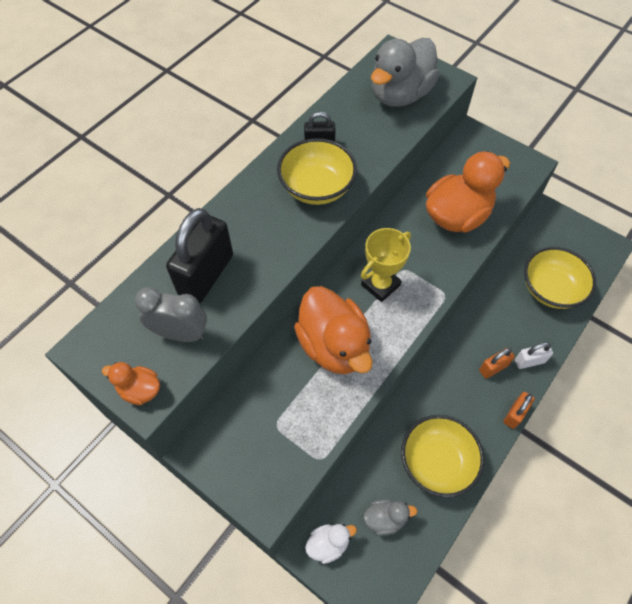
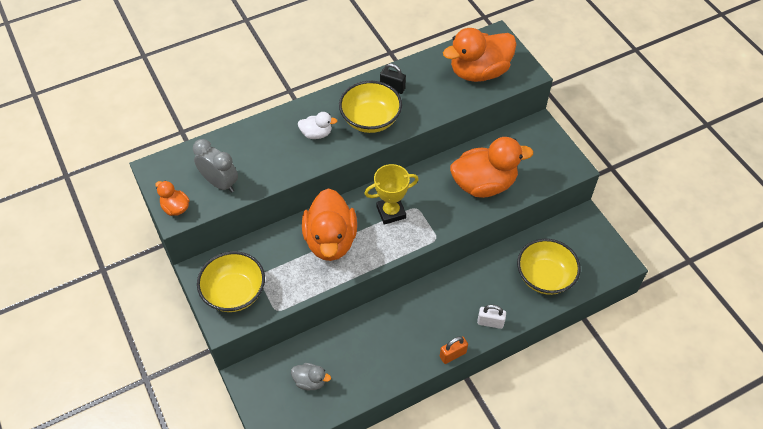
camera: 25 degrees right, 5 degrees down
black padlock [166,208,233,303] -> none
white duck [305,524,357,564] -> white duck moved to [298,112,337,139]
grey duck [371,38,439,107] -> orange duck [443,28,517,82]
yellow bowl [401,415,484,498] -> yellow bowl moved to [197,251,265,312]
orange padlock [479,348,515,379] -> none

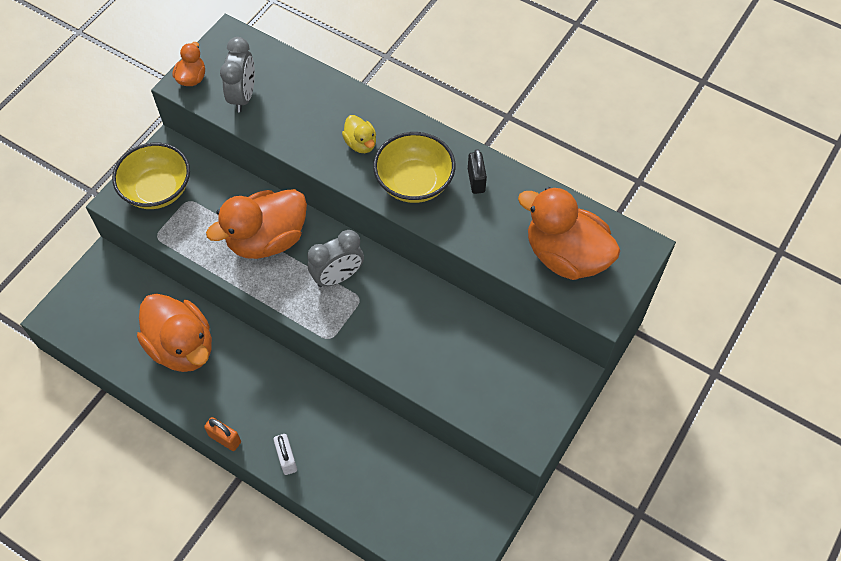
camera: 60 degrees right, 5 degrees up
grey duck [291,363,331,390] -> none
white duck [298,112,337,139] -> yellow duck [342,115,376,153]
yellow trophy [364,164,419,225] -> grey clock [308,230,364,287]
orange duck [450,137,533,198] -> orange duck moved to [137,293,212,372]
yellow bowl [517,239,581,295] -> none

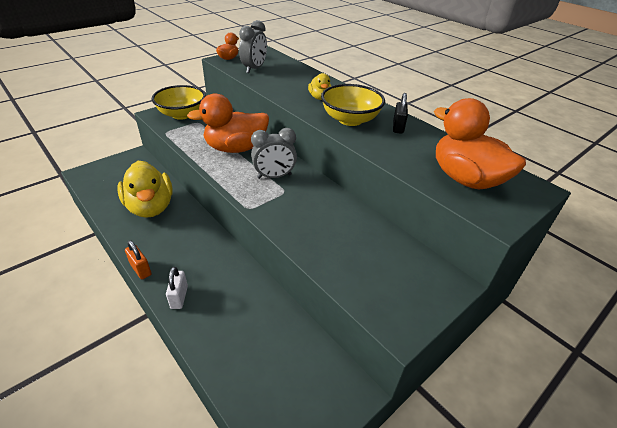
camera: 15 degrees right, 20 degrees down
orange duck [137,293,212,372] -> yellow duck [117,161,173,218]

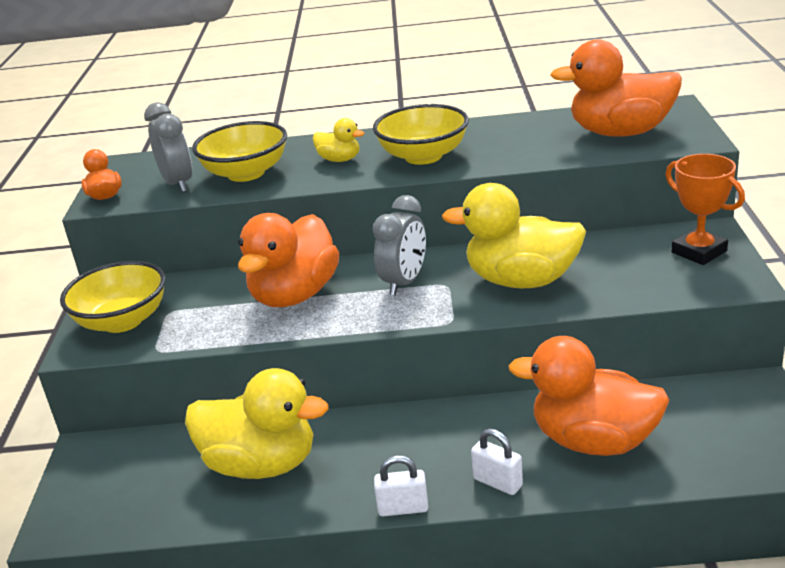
camera: 45 degrees left, 10 degrees down
orange padlock [125,240,152,279] -> white padlock [374,455,428,516]
black padlock [393,93,408,134] -> none
none -> yellow bowl [192,121,287,182]
none -> yellow duck [442,183,586,288]
none -> orange duck [508,336,670,456]
none -> orange trophy [665,154,745,265]

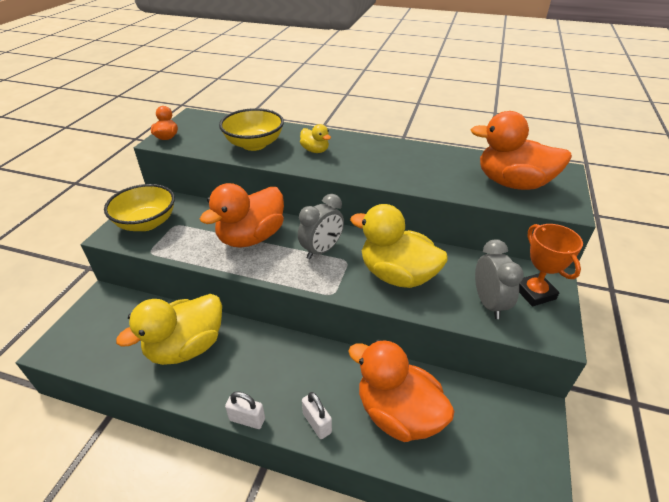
camera: 15 degrees right, 10 degrees up
grey clock [144,102,192,192] -> grey clock moved to [475,239,524,319]
yellow duck [185,368,328,479] -> yellow duck turned 105 degrees clockwise [116,294,222,365]
yellow bowl [373,104,469,165] -> none

